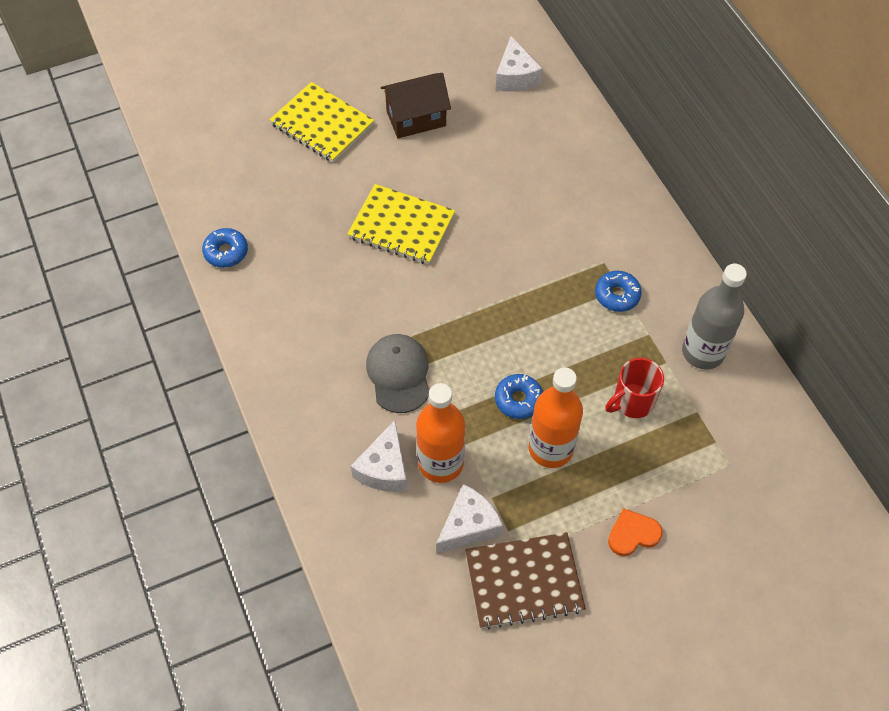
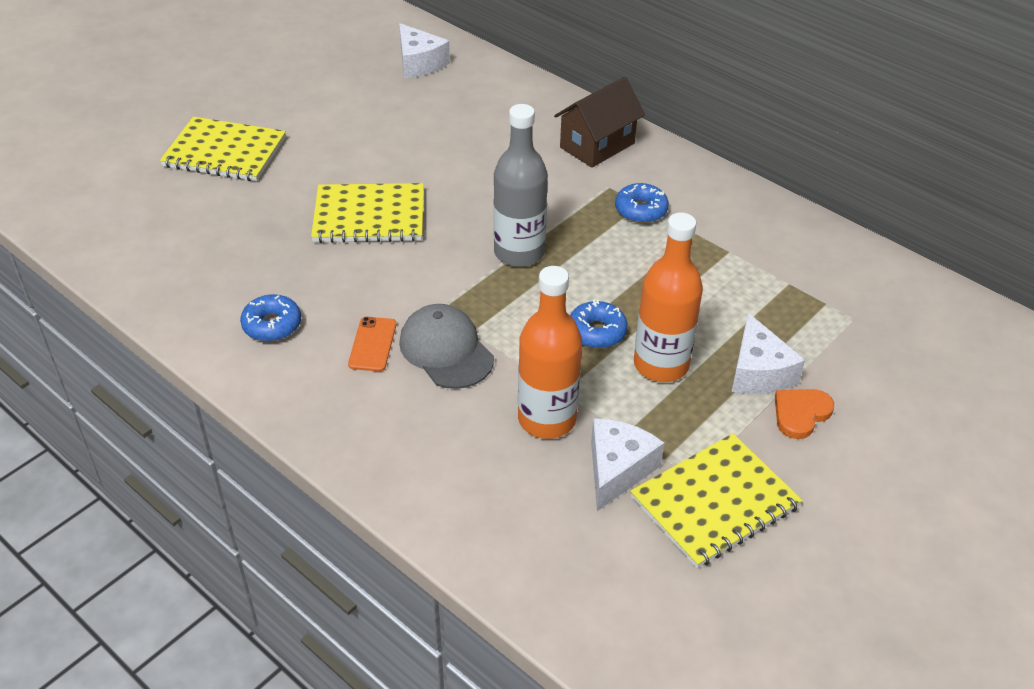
camera: 25 degrees left, 15 degrees down
blue donut [202,228,248,268] -> blue donut moved to [240,294,301,341]
white cheese [351,420,407,492] -> white cheese moved to [732,313,805,394]
brown house [381,73,451,138] -> brown house moved to [554,77,645,168]
brown notebook [465,532,586,629] -> yellow notebook [630,434,803,568]
red mug [605,358,664,418] -> none
grey bottle [682,264,747,370] -> grey bottle moved to [493,104,548,267]
none -> orange phone [348,317,396,372]

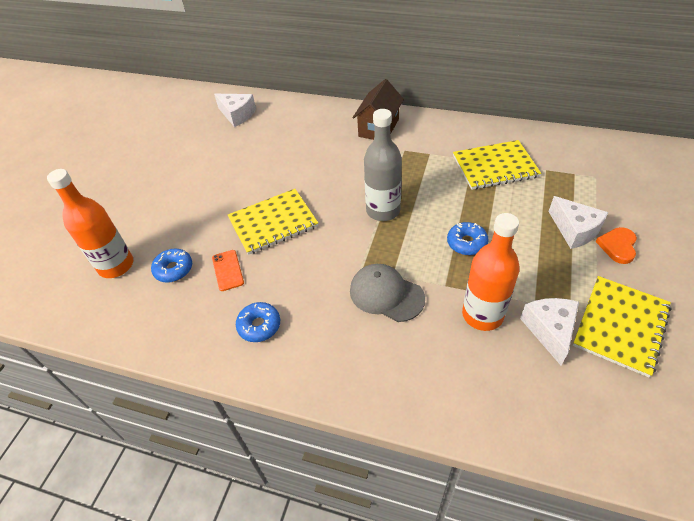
camera: 20 degrees left, 5 degrees up
yellow notebook [160,117,286,181] -> yellow notebook moved to [453,140,541,190]
orange phone [348,317,396,372] -> orange phone moved to [212,250,244,291]
blue donut [615,183,669,223] -> blue donut moved to [151,249,192,283]
orange bottle [634,212,703,382] -> orange bottle moved to [47,169,133,278]

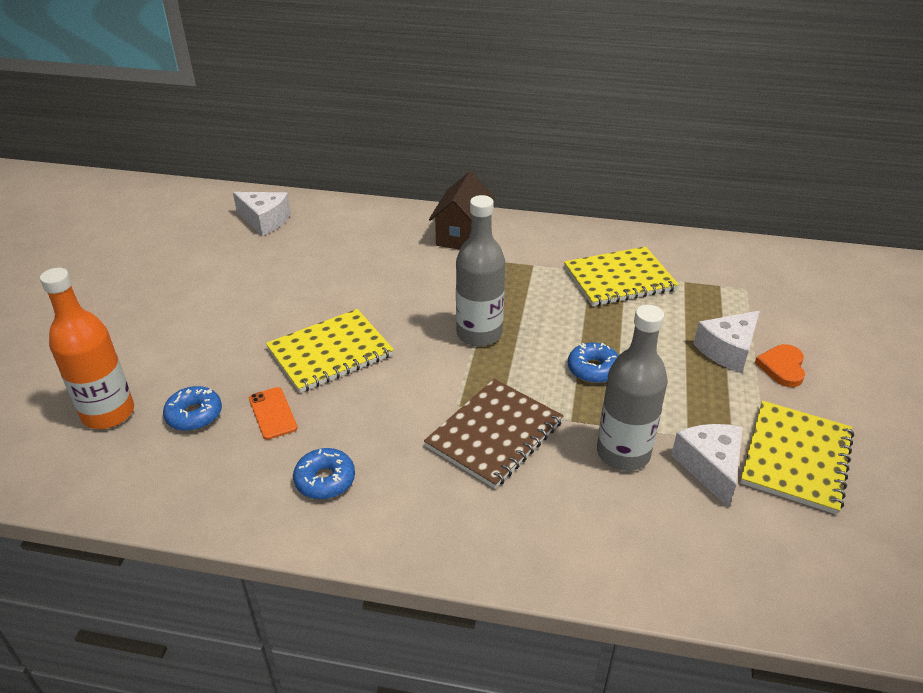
camera: 10 degrees left, 10 degrees down
grey cap [350,264,425,322] -> brown notebook [424,379,564,488]
orange bottle [462,213,520,331] -> grey bottle [597,305,668,471]
white cheese [548,196,609,249] -> white cheese turned 90 degrees clockwise [693,311,760,373]

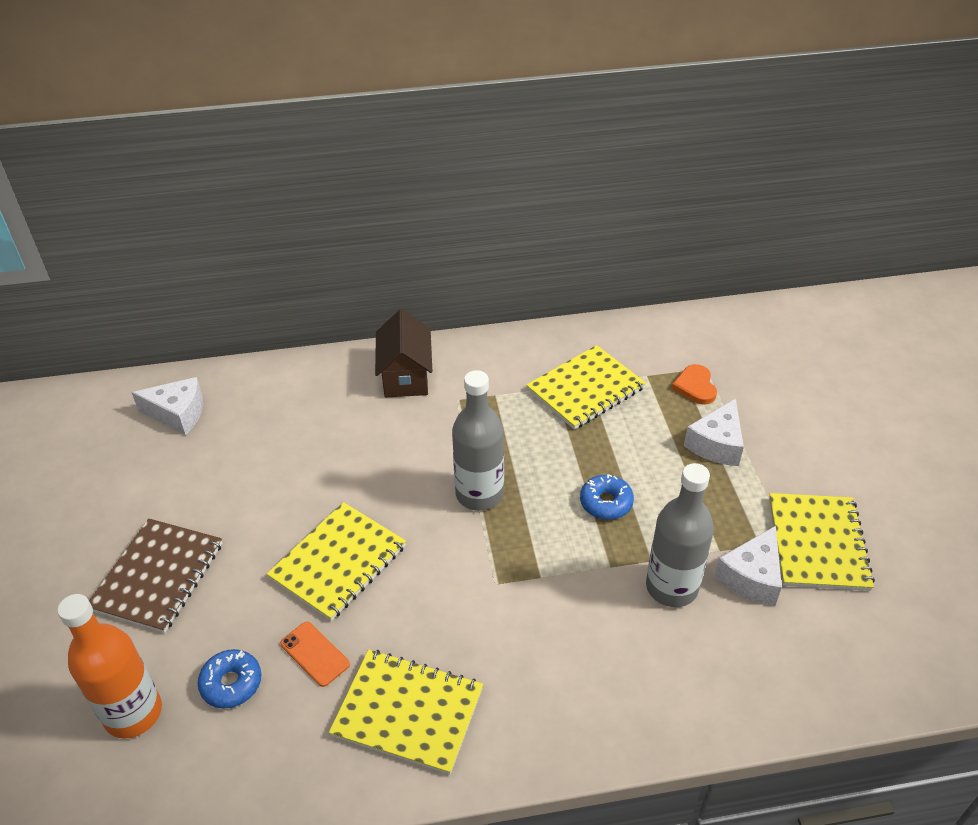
camera: 20 degrees left, 5 degrees up
blue donut [293,448,355,499] -> yellow notebook [329,649,483,775]
brown notebook [424,379,564,488] -> brown notebook moved to [89,519,222,633]
white cheese [671,424,743,508] -> white cheese turned 120 degrees counterclockwise [714,526,782,606]
orange heart [755,344,805,387] -> orange heart moved to [672,364,717,405]

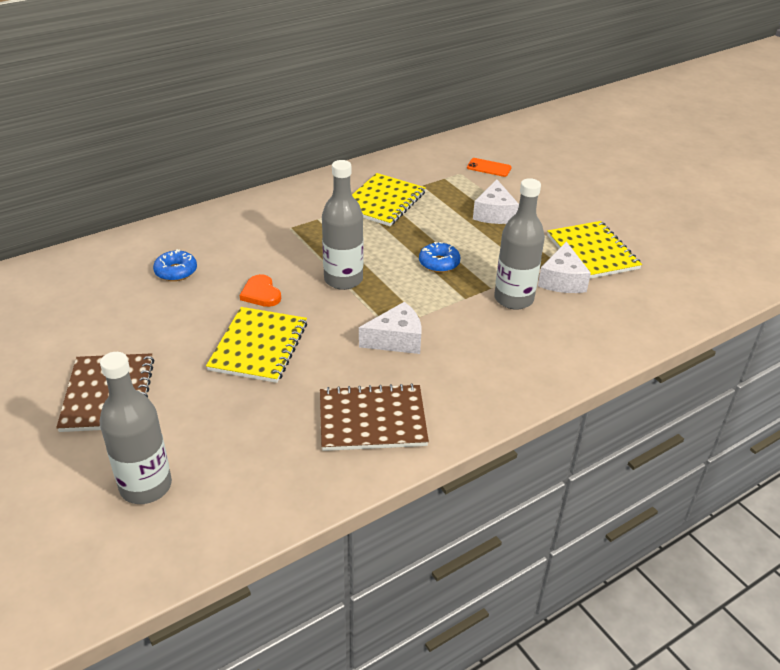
camera: 25 degrees left, 5 degrees down
orange bottle [57,594,162,739] -> grey bottle [100,352,172,504]
white cheese [131,377,203,435] -> white cheese moved to [359,302,422,354]
blue donut [197,649,261,708] -> blue donut moved to [153,249,197,281]
orange phone [280,622,350,687] -> orange phone moved to [467,158,512,177]
yellow notebook [329,649,483,775] -> brown notebook [320,383,429,451]
brown house [375,309,432,398] -> none
orange heart [672,364,717,405] -> orange heart moved to [240,274,281,307]

